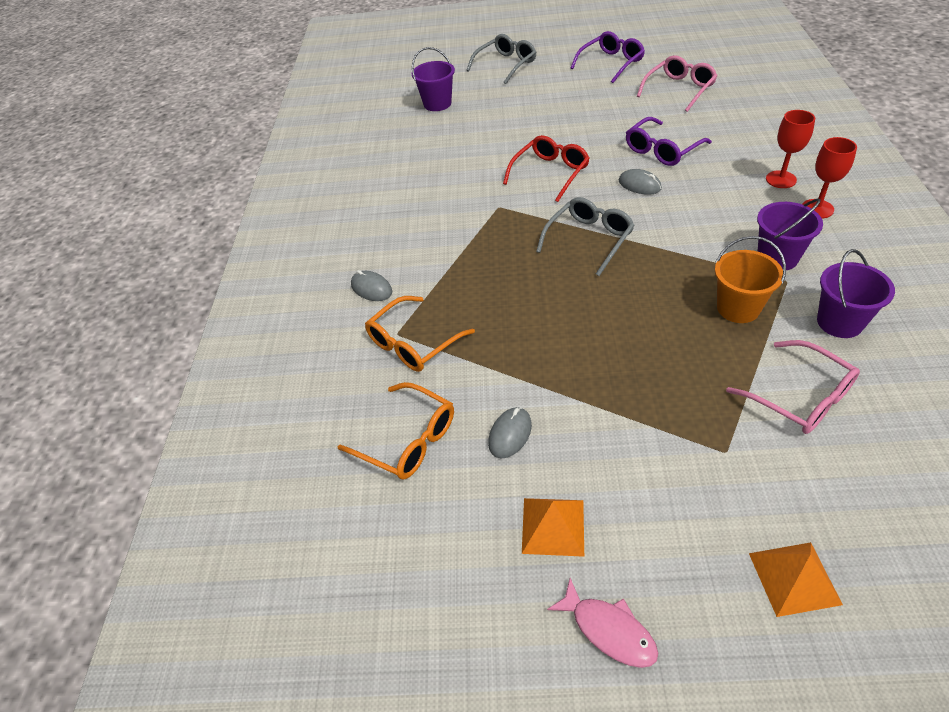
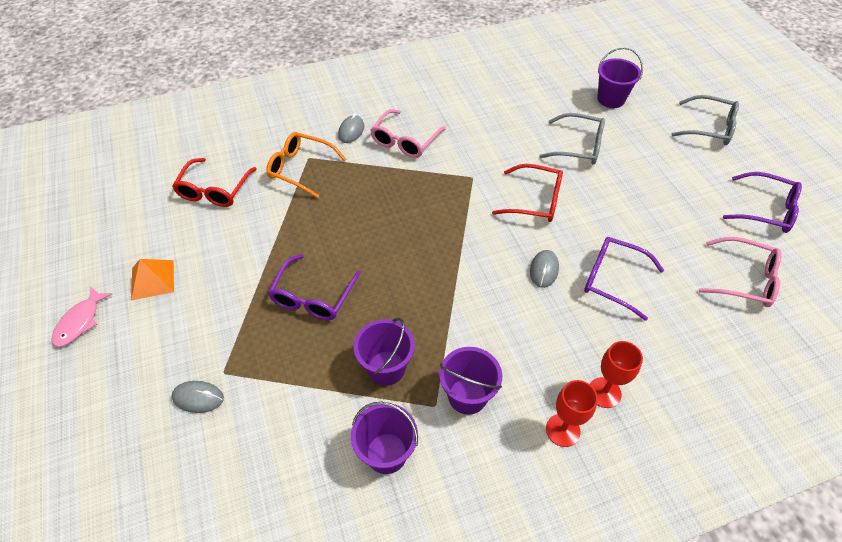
camera: 65 degrees right, 5 degrees up
orange glasses [337,382,454,480] -> red glasses [172,158,257,207]
grey mouse [488,407,532,459] -> grey mouse moved to [172,381,224,413]
grey glasses [536,197,634,276] -> grey glasses moved to [539,113,605,165]
orange bucket [715,236,786,323] -> purple bucket [354,318,415,386]
pink glasses [726,340,860,434] -> pink glasses moved to [370,109,446,158]
orange pyramid [749,542,843,617] -> none
none -> purple glasses [268,254,361,320]

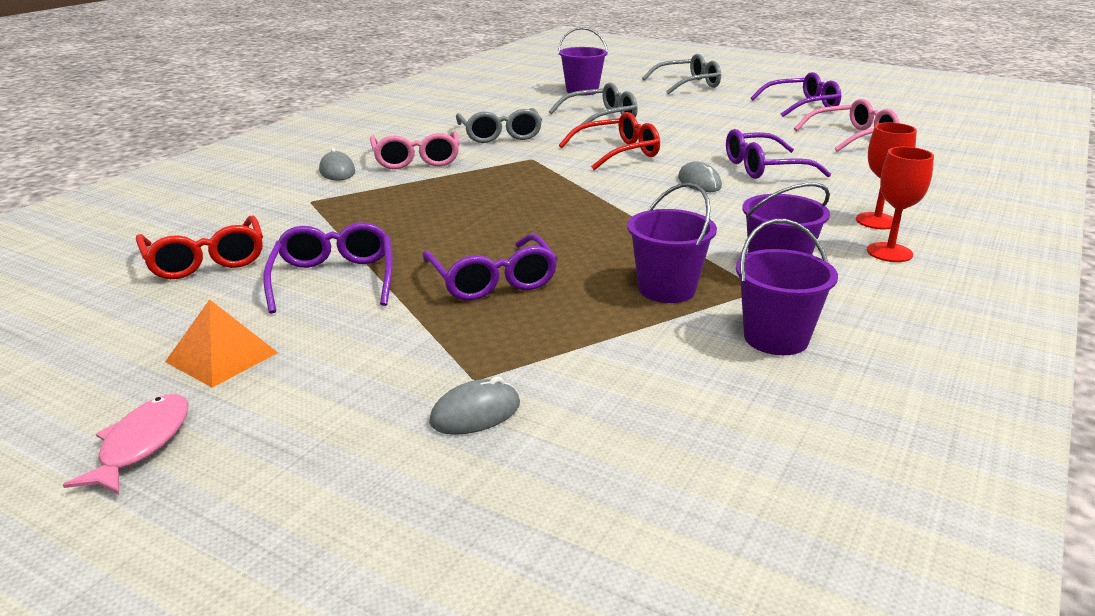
camera: 40 degrees left, 25 degrees down
pink fish [51,286,112,347] -> pink fish turned 150 degrees counterclockwise [63,394,189,494]
orange glasses [266,132,346,198] -> none
none -> purple glasses [263,222,393,314]
none -> grey glasses [456,108,542,143]

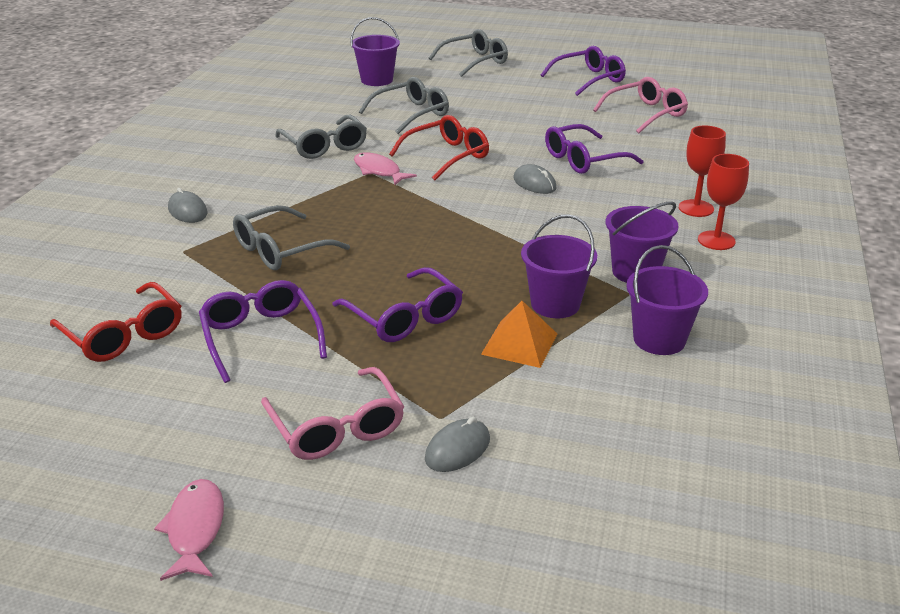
camera: 15 degrees left, 5 degrees up
orange pyramid [165,299,278,388] -> orange pyramid moved to [481,301,557,368]
pink glasses [370,131,460,169] -> pink glasses moved to [261,367,404,460]
none -> grey glasses [233,205,350,270]
none -> pink fish [354,153,417,185]

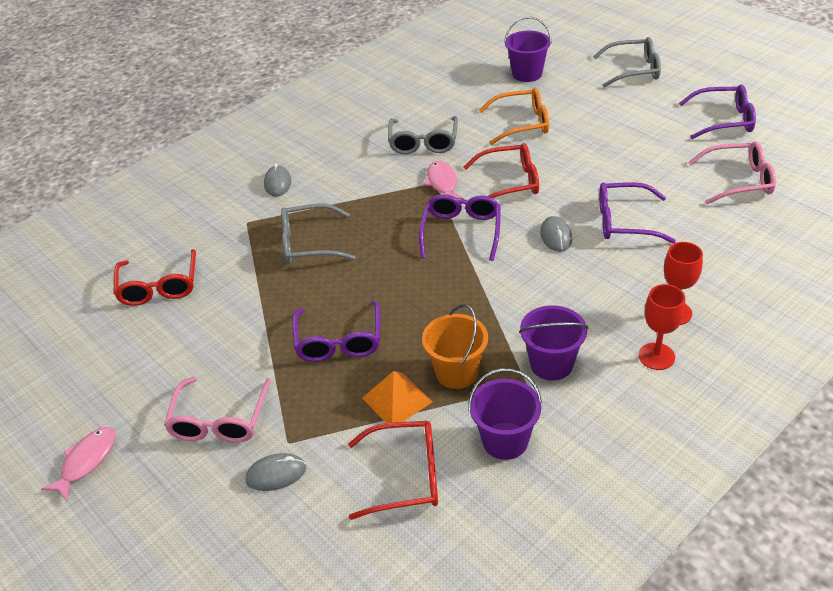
camera: 35 degrees right, 10 degrees up
purple glasses [199,280,327,383] -> purple glasses moved to [419,194,501,261]
grey glasses [359,77,449,134] -> orange glasses [479,88,549,145]
purple bucket [521,215,597,318] -> orange bucket [422,304,488,389]
none -> red glasses [348,421,438,520]

